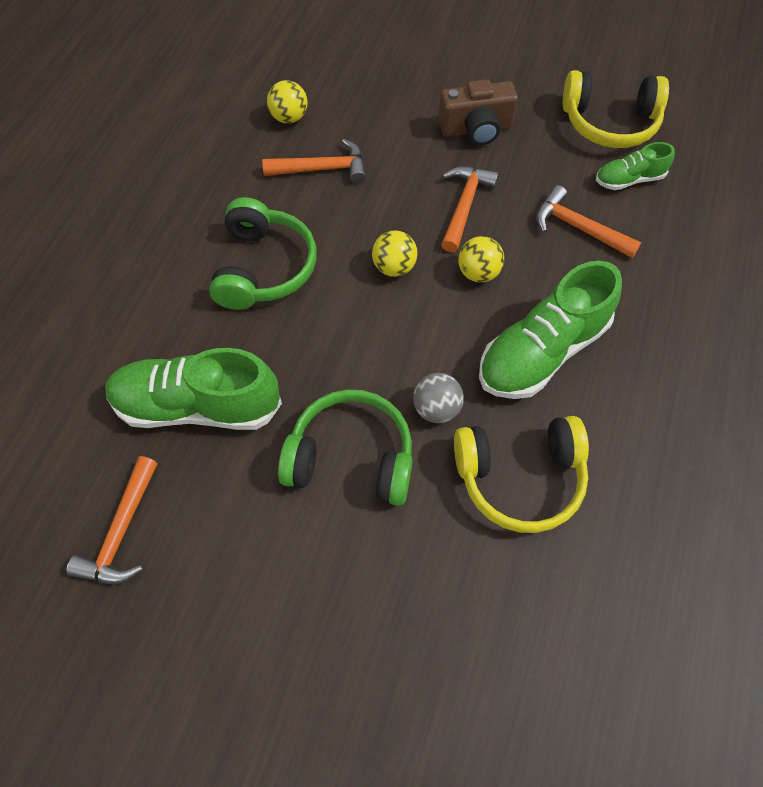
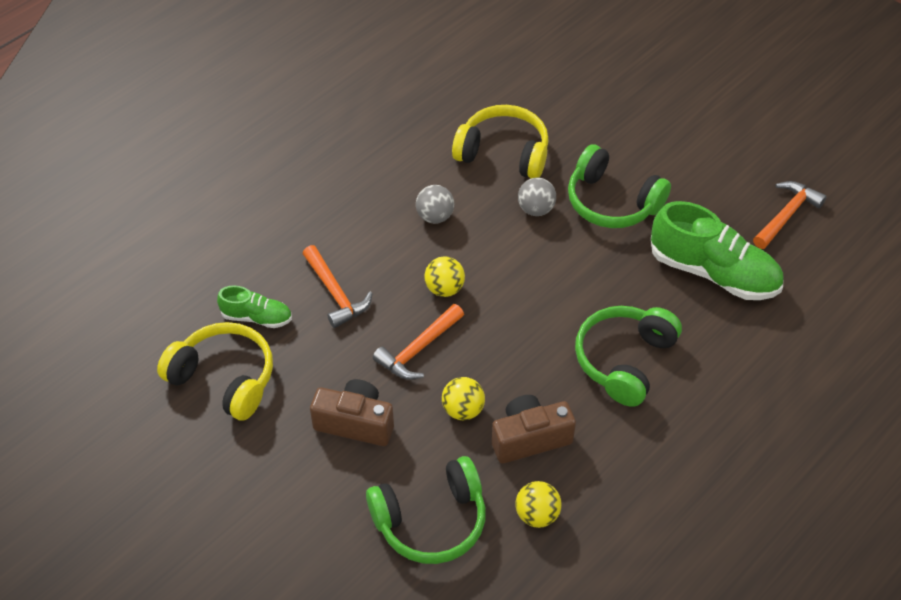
camera: 155 degrees left, 10 degrees down
orange hammer [262,139,366,184] -> brown camera [492,395,576,464]
yellow ball [372,230,418,277] -> yellow ball moved to [442,377,485,420]
green shoe [479,261,622,399] -> grey ball [416,185,454,224]
none -> green headphones [366,456,486,564]

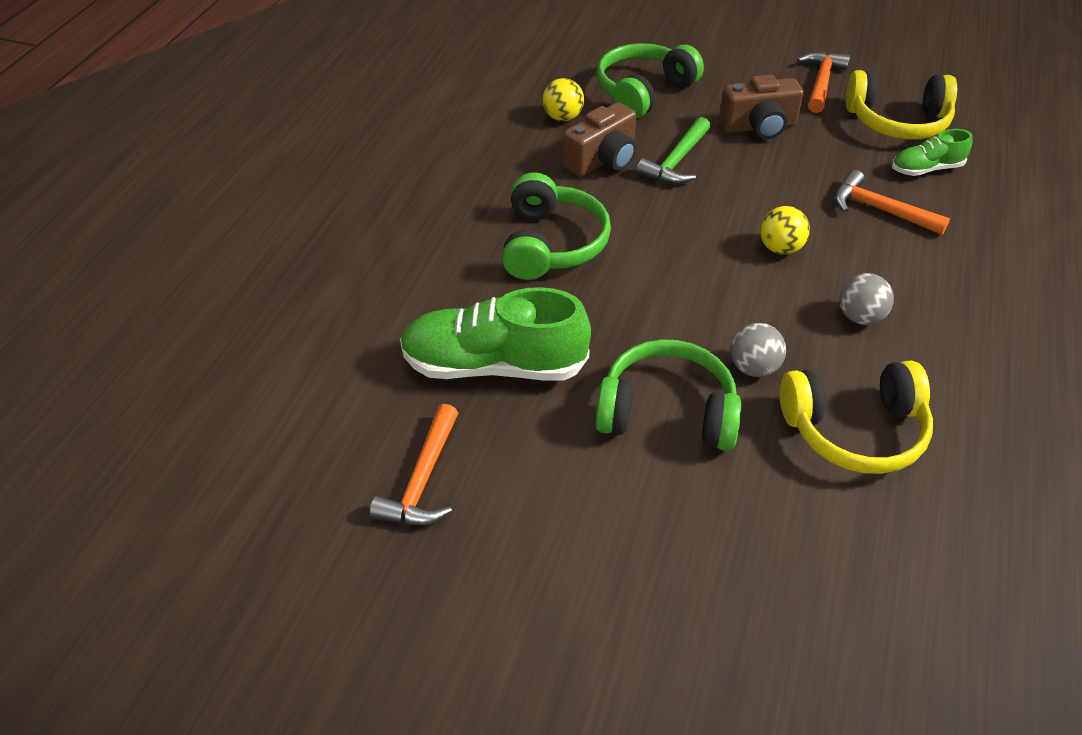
camera: 155 degrees right, 5 degrees down
orange hammer [373,304,464,380] -> orange hammer moved to [797,51,850,113]
yellow ball [442,377,485,420] -> green hammer [636,117,710,184]

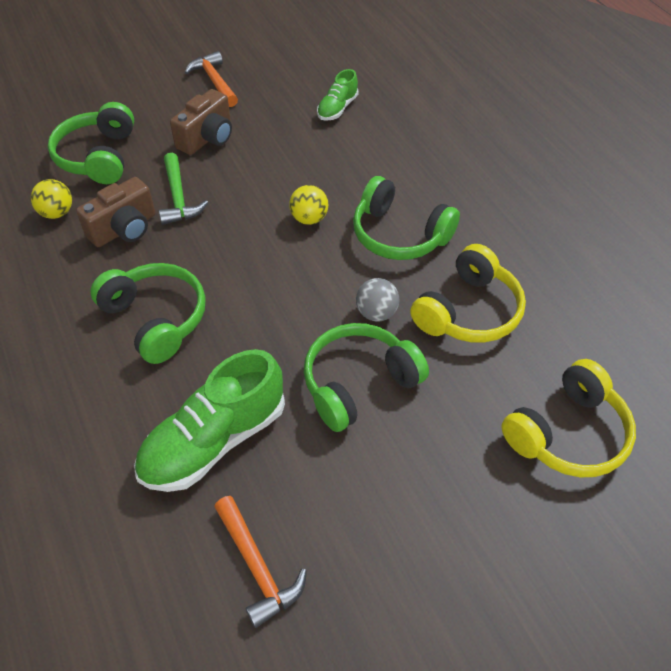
camera: 45 degrees left, 5 degrees up
brown camera [563,102,636,177] -> brown camera turned 45 degrees clockwise [76,177,155,247]
orange hammer [835,170,950,235] -> none
grey ball [839,273,894,325] -> green headphones [353,176,460,260]
yellow headphones [846,70,957,140] -> yellow headphones moved to [501,359,636,477]

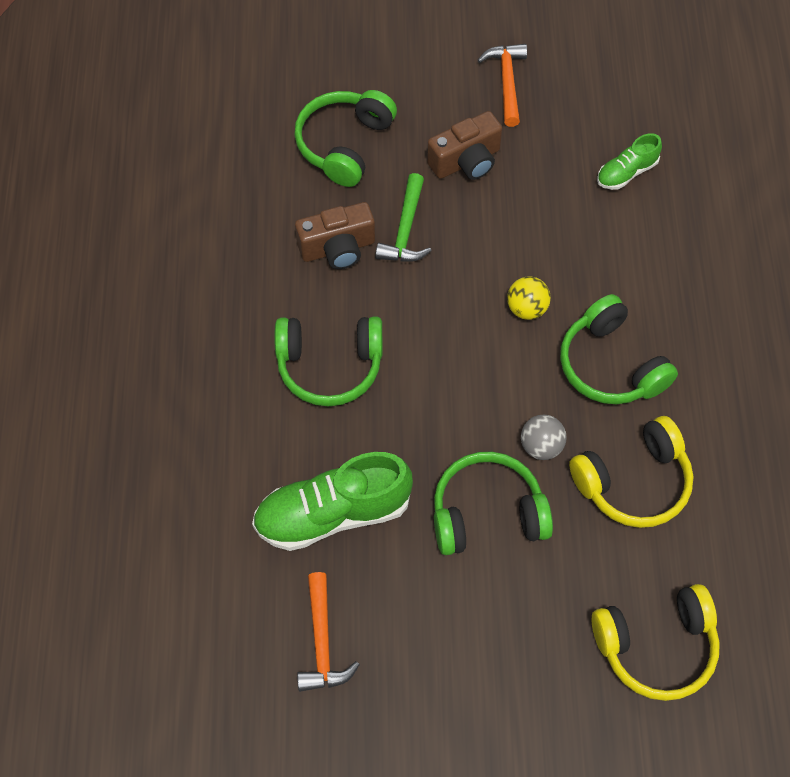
camera: 25 degrees right, 10 degrees up
yellow ball [31,179,72,219] -> none
green headphones [90,263,206,364] -> green headphones turned 105 degrees clockwise [274,316,383,406]

